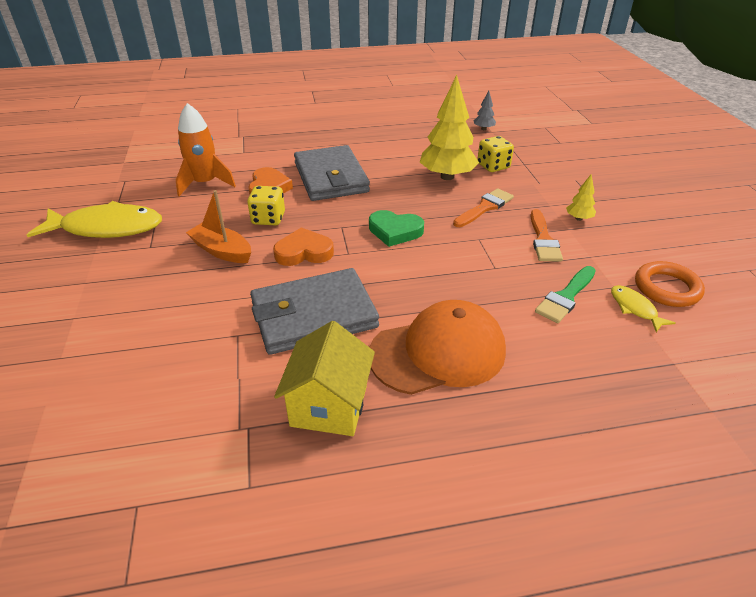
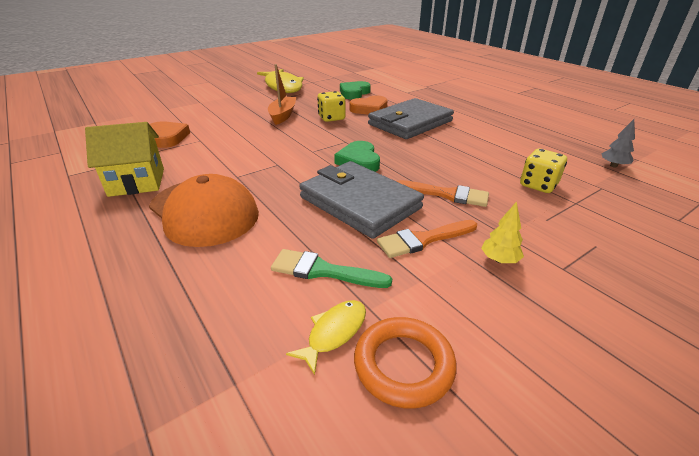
camera: 65 degrees right, 5 degrees down
orange rocket [176,103,236,196] -> green heart [340,81,371,99]
grey wallet [250,268,379,355] -> grey wallet moved to [299,161,424,239]
orange heart [273,227,334,266] -> orange heart moved to [150,121,190,148]
yellow tree [420,75,479,180] -> none

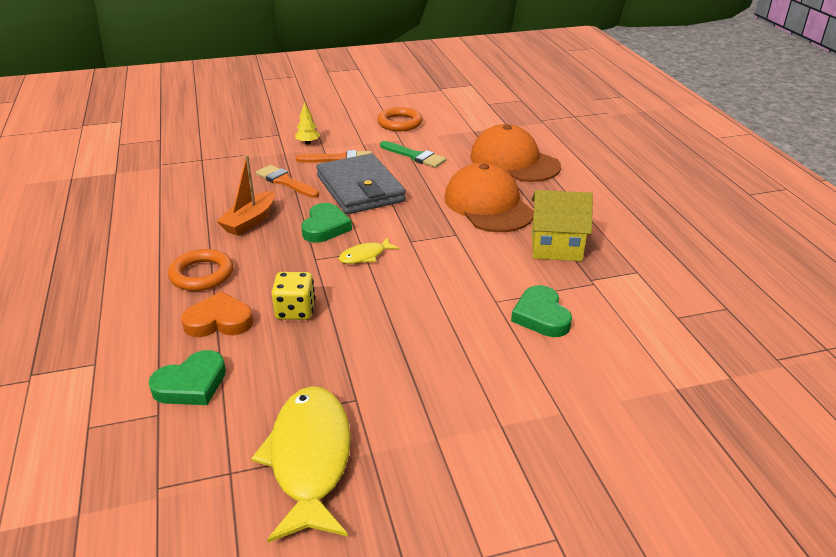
camera: 160 degrees left, 0 degrees up
orange heart [150,121,190,148] -> green heart [511,285,572,337]
orange boat [268,64,297,125] -> orange boat moved to [217,155,275,236]
yellow fish [286,300,366,375] -> yellow fish moved to [338,237,399,264]
grey wallet [368,98,454,139] -> orange ring [168,249,233,291]
yellow dice [520,149,567,193] -> none
grey tree [602,119,635,168] -> none
none -> orange cap [470,124,561,182]

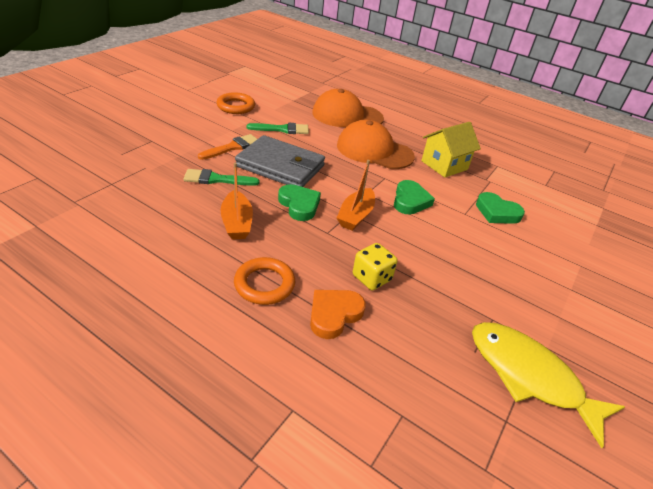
camera: 45 degrees left, 5 degrees up
green heart [148,350,226,405] -> green heart moved to [394,180,435,214]
orange brush [256,165,319,198] -> green brush [183,169,259,186]
yellow tree [295,102,320,144] -> none
yellow fish [338,237,399,264] -> orange boat [337,160,375,231]

